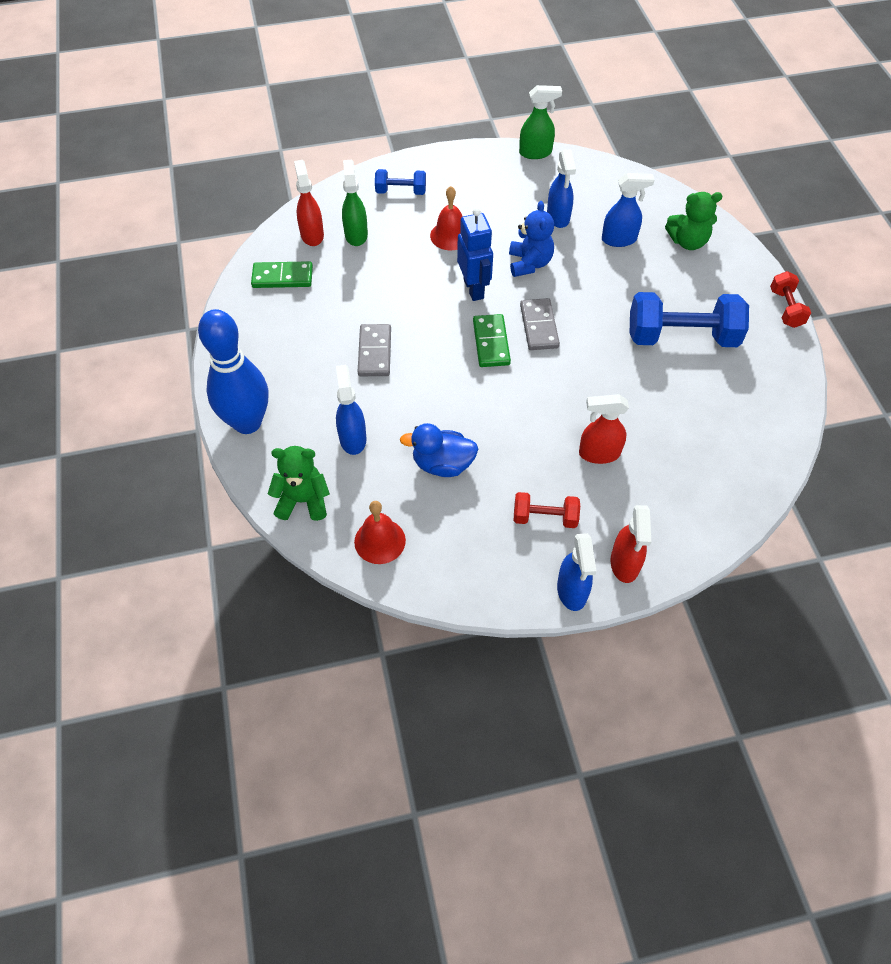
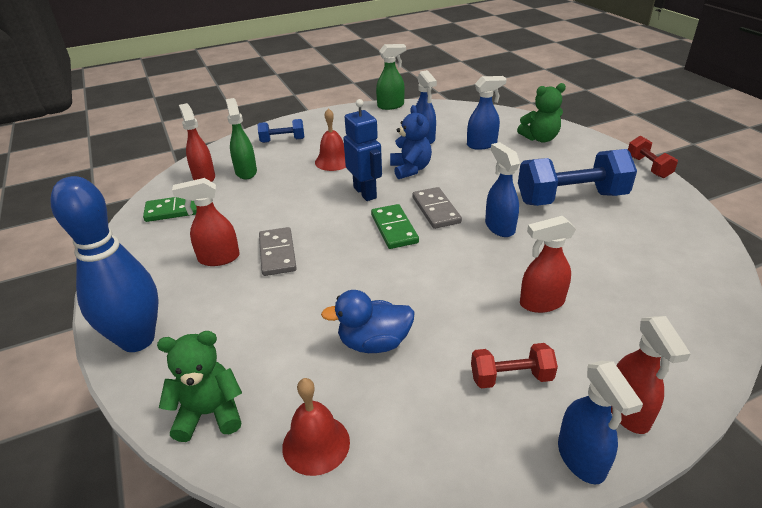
camera: 10 degrees left, 20 degrees down
blue spray bottle [336,365,367,455] -> blue spray bottle moved to [485,142,520,237]
none -> red spray bottle [172,178,240,266]

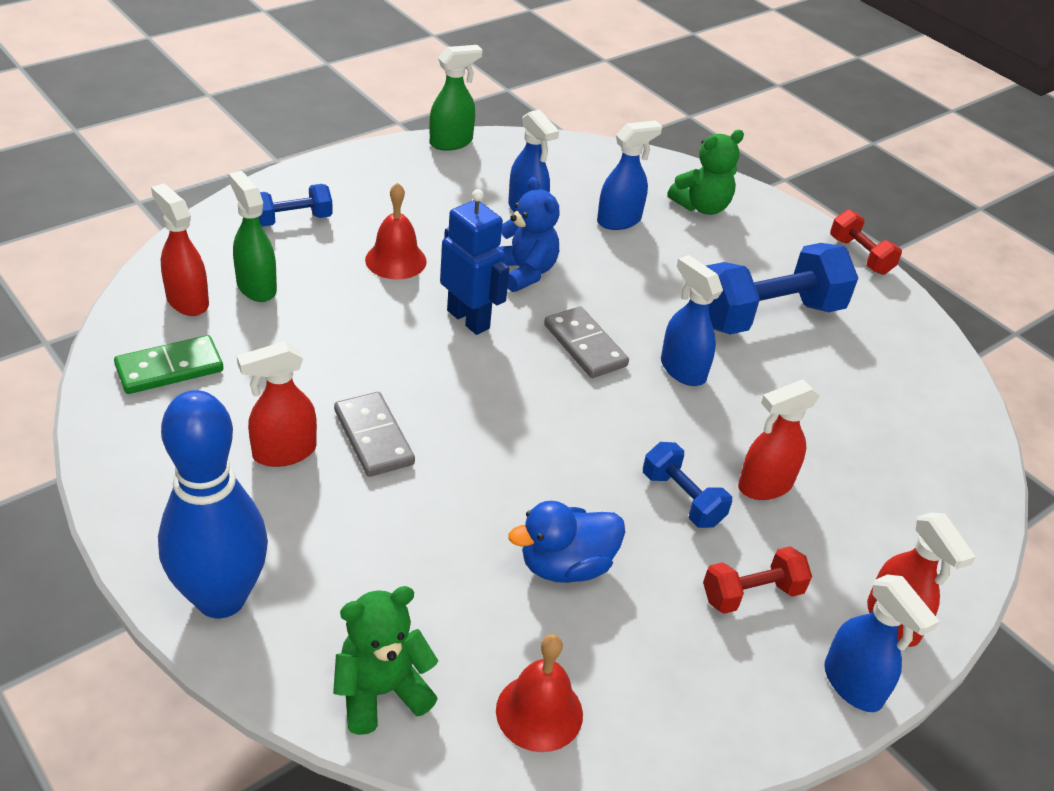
camera: 20 degrees left, 5 degrees up
green domino [371,204,419,249] -> none
none -> blue dumbbell [643,442,732,528]

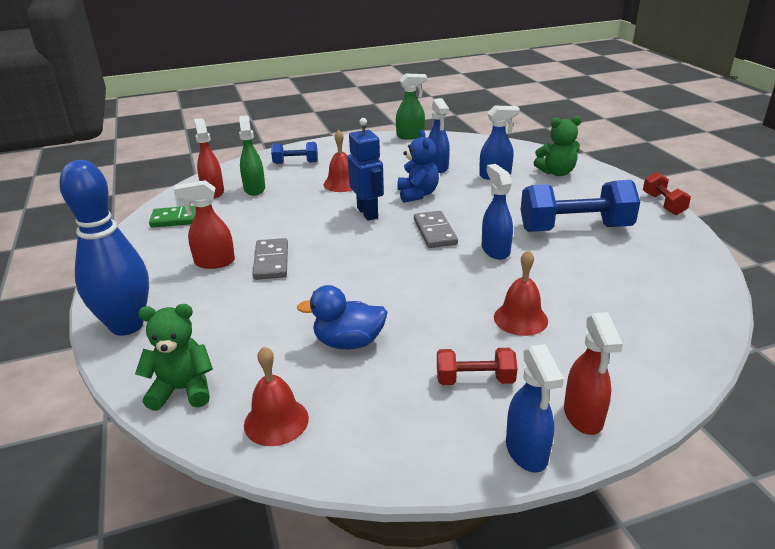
camera: 25 degrees right, 10 degrees down
blue dumbbell [643,442,732,528] -> none
red spray bottle [738,380,820,500] -> red bell [494,250,548,336]

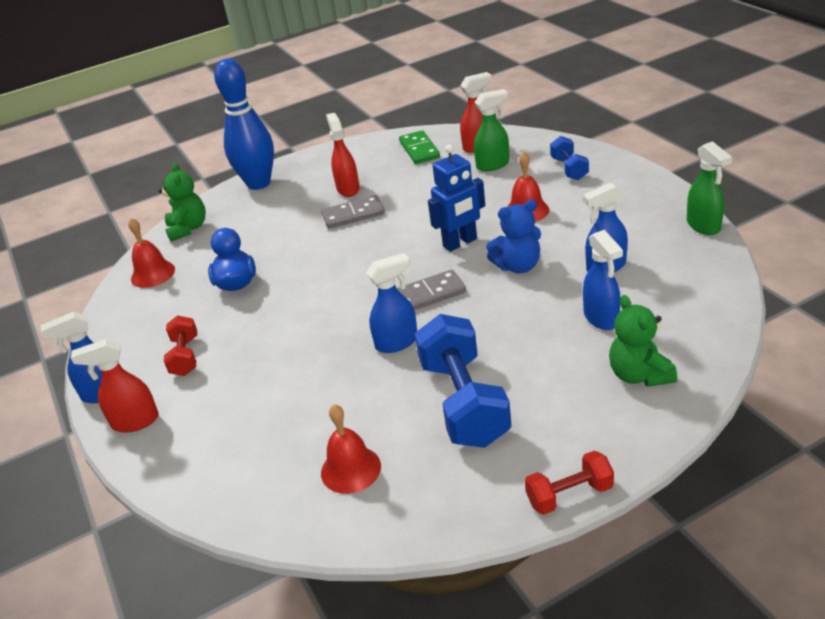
camera: 85 degrees right, 5 degrees up
red bell [494,250,548,336] -> red bell moved to [321,405,381,494]

